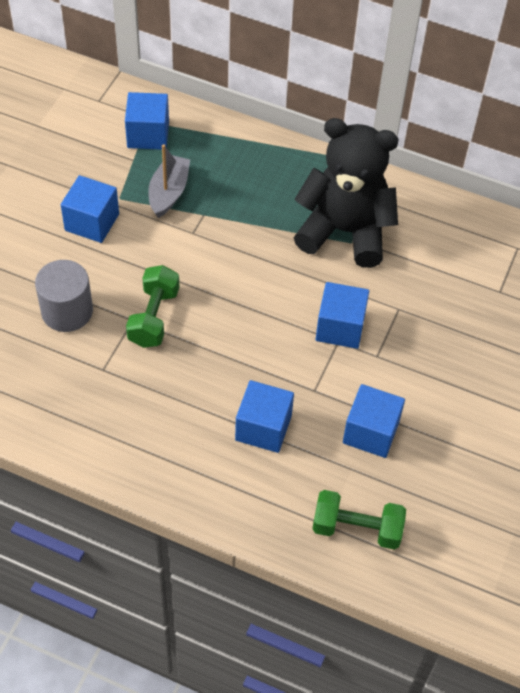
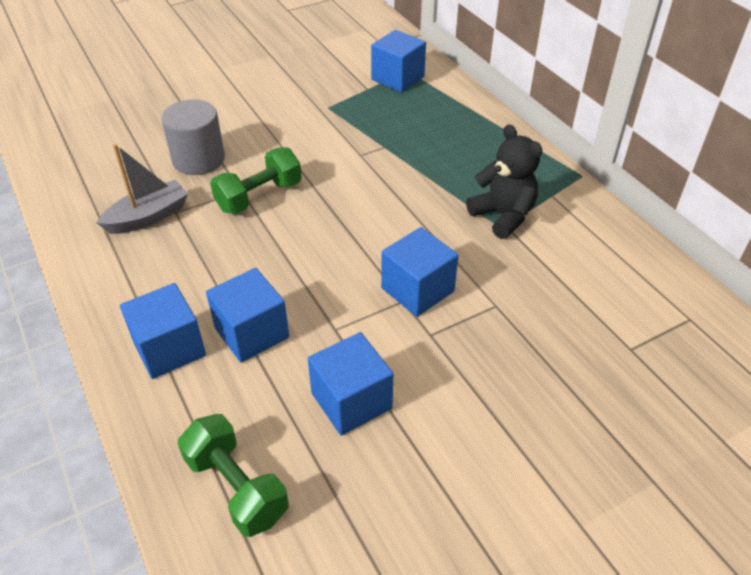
camera: 40 degrees right, 10 degrees down
blue cube [61,175,119,243] -> blue cube moved to [120,283,206,379]
grey boat [148,144,190,218] -> grey boat moved to [96,144,188,234]
black teddy bear [294,118,399,268] -> black teddy bear [466,124,542,239], size x0.59

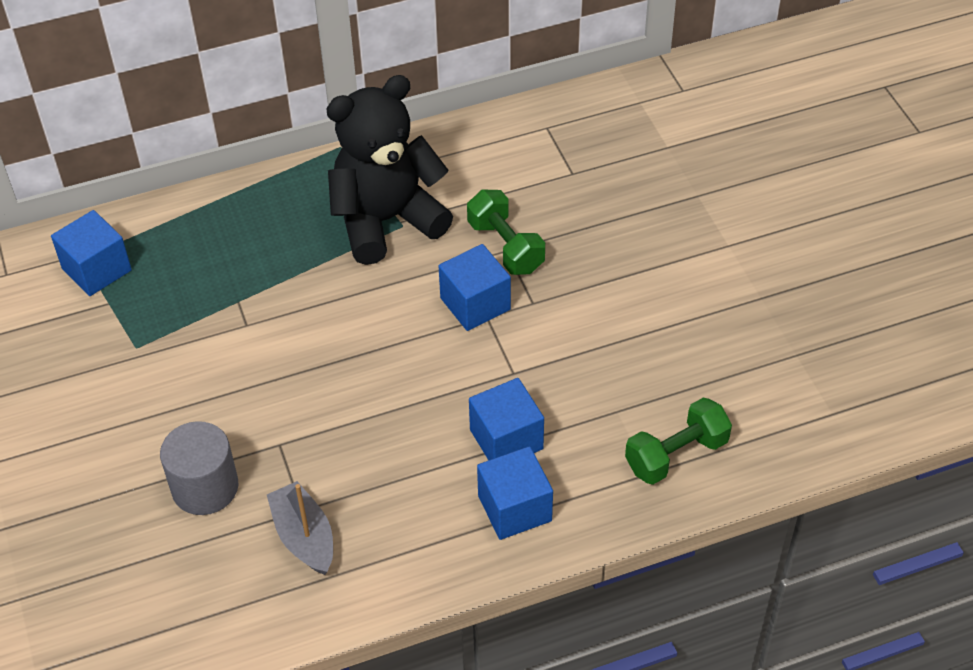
camera: 80 degrees left, 5 degrees up
green dumbbell [210,147,302,214] -> green dumbbell moved to [467,190,545,275]
blue cube [308,332,393,436] -> none
black teddy bear [466,124,542,239] -> black teddy bear [326,75,453,265], size x1.70

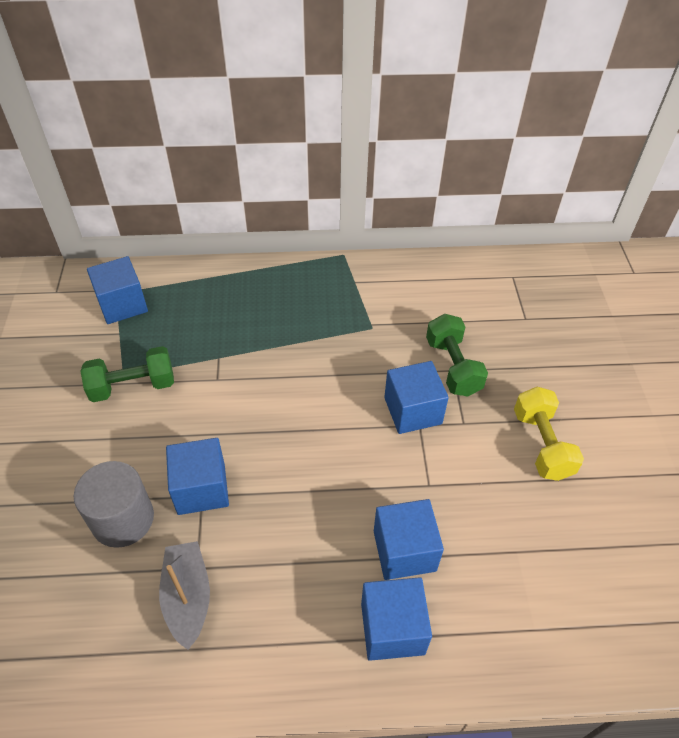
camera: 15 degrees right, 0 degrees up
black teddy bear [326,75,453,265] -> none
green dumbbell [625,397,732,485] -> green dumbbell moved to [80,346,174,402]
none -> blue cube [166,438,229,515]
none -> yellow dumbbell [514,387,584,481]

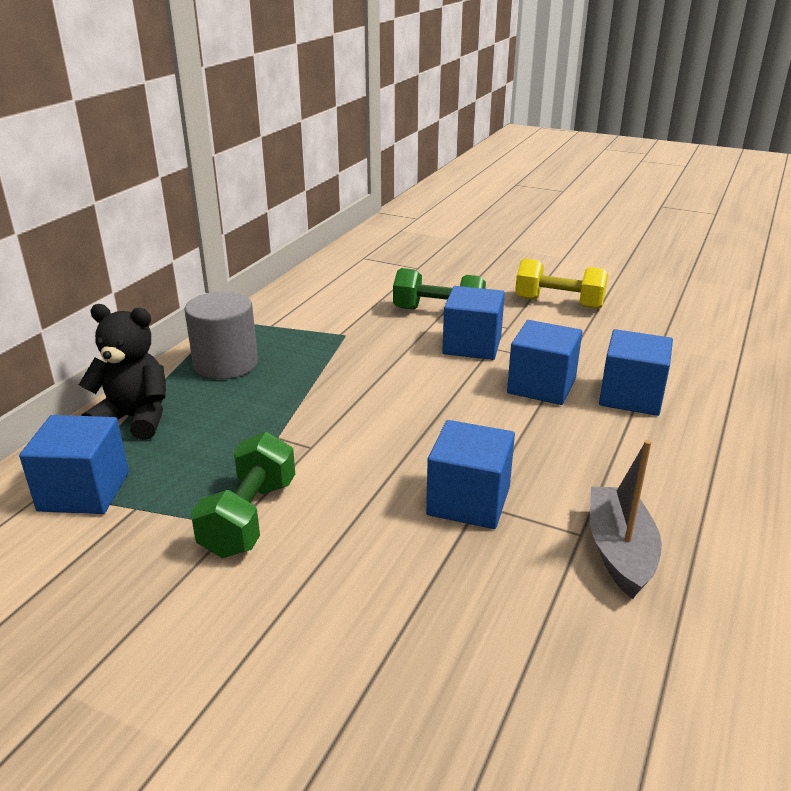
camera: 60 degrees left, 20 degrees down
grey cylinder [74,461,154,548] -> grey cylinder moved to [185,291,258,379]
grey boat [159,541,210,650] -> grey boat turned 75 degrees clockwise [590,440,662,599]
blue cube [361,577,432,661] -> blue cube moved to [507,320,582,405]
none -> black teddy bear [79,304,166,440]

